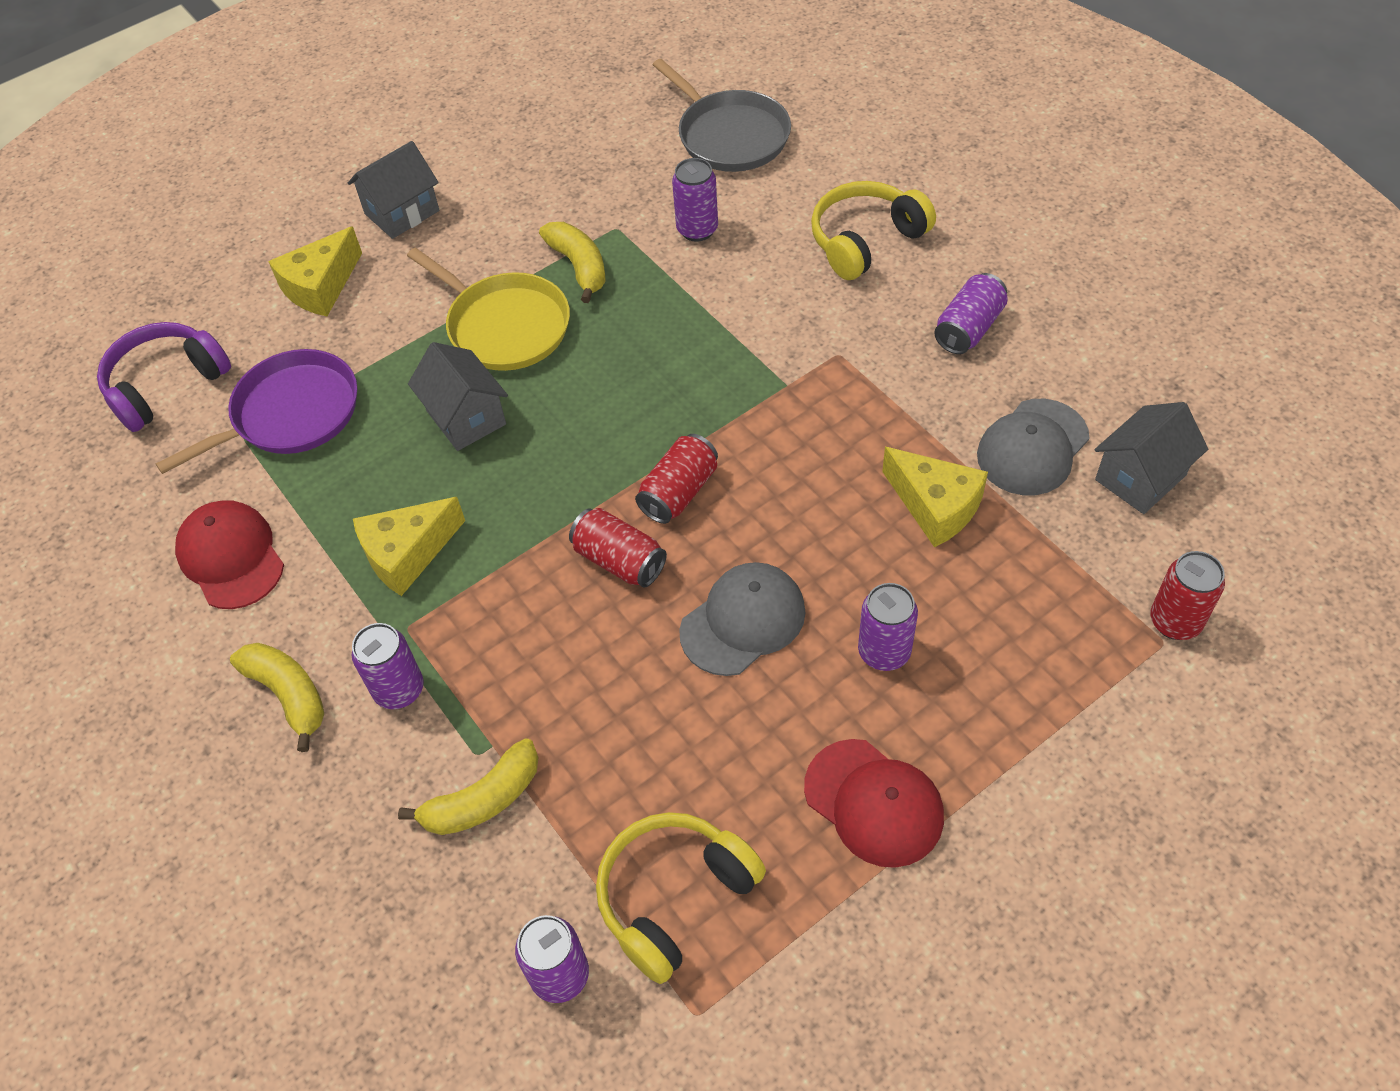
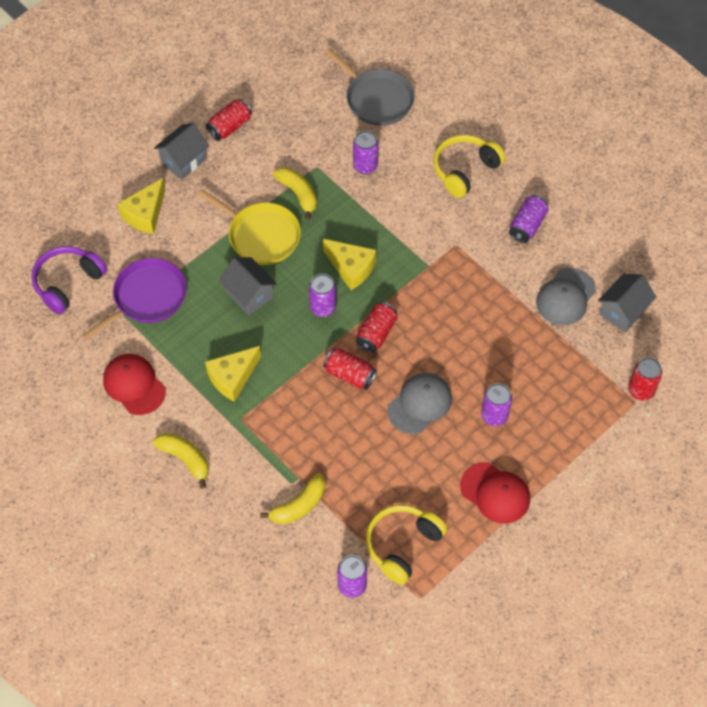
camera: 10 degrees left, 5 degrees up
purple can [352,623,424,709] -> purple can moved to [309,274,336,317]
yellow cheese [882,447,988,548] -> yellow cheese moved to [323,239,376,290]
none -> red can [206,99,252,141]

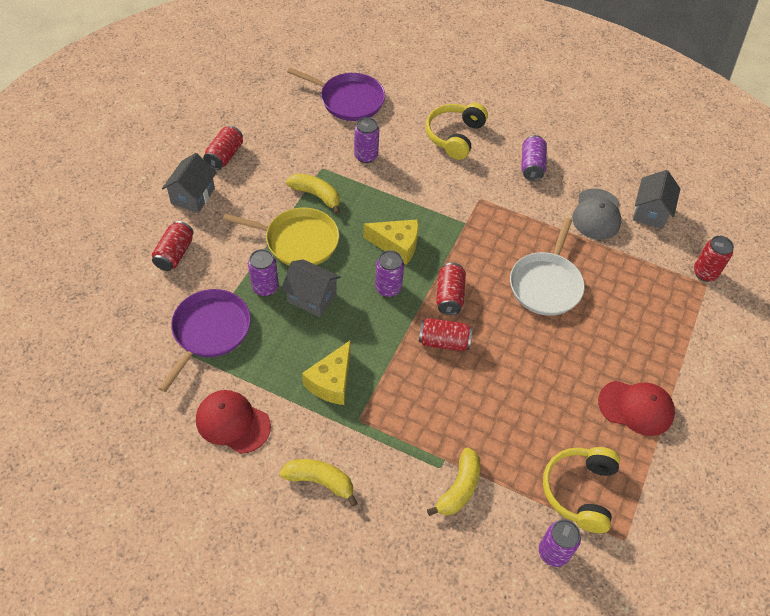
camera: 25 degrees left, 5 degrees down
purple headphones [31,246,107,314] -> none
yellow cheese [117,178,165,234] -> red can [152,221,194,271]
grey pan [325,48,415,126] -> purple pan [287,67,385,121]
grey cap [387,373,452,434] -> none
purple can [481,383,512,426] -> purple can moved to [248,249,279,296]
none -> white pan [510,218,585,316]

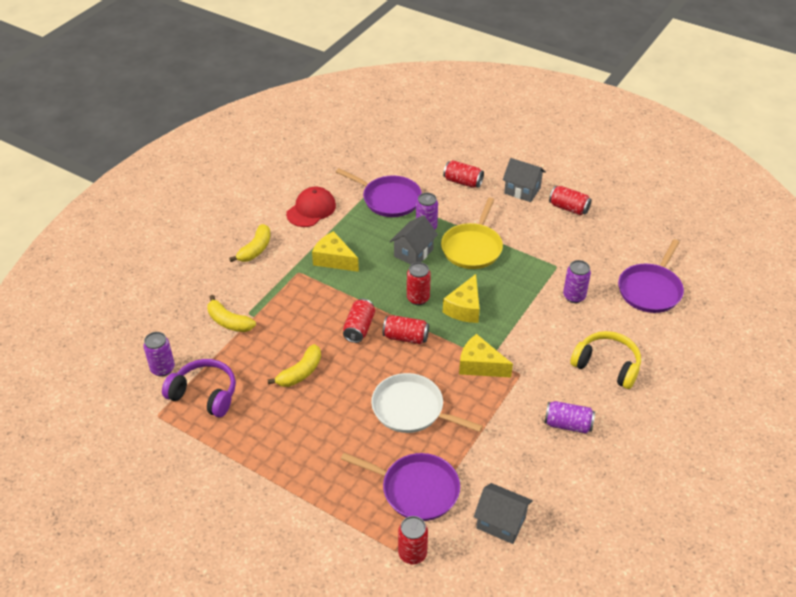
camera: 100 degrees right, 10 degrees down
yellow banana [286,173,340,214] -> yellow banana moved to [267,344,321,387]
purple can [375,250,404,297] -> red can [407,262,431,305]
yellow headphones [543,447,620,533] -> purple headphones [162,359,236,417]
grey cap [572,188,621,240] -> none
red cap [598,381,675,436] -> none
none -> purple pan [341,453,460,521]
none -> yellow cheese [459,334,513,378]

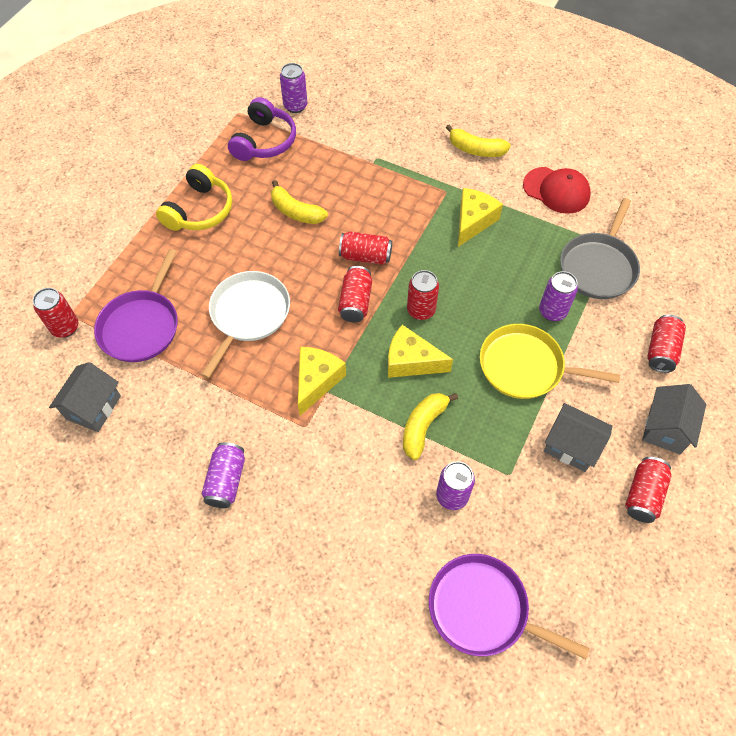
camera: 85 degrees right, 15 degrees up
yellow banana [207,295,256,332] -> yellow banana moved to [403,393,458,460]
purple pan [336,168,422,217] -> grey pan [560,198,640,299]
grey house [390,215,438,265] -> grey house moved to [544,403,612,472]
yellow headphones [570,331,641,389] -> yellow headphones moved to [156,164,232,231]

